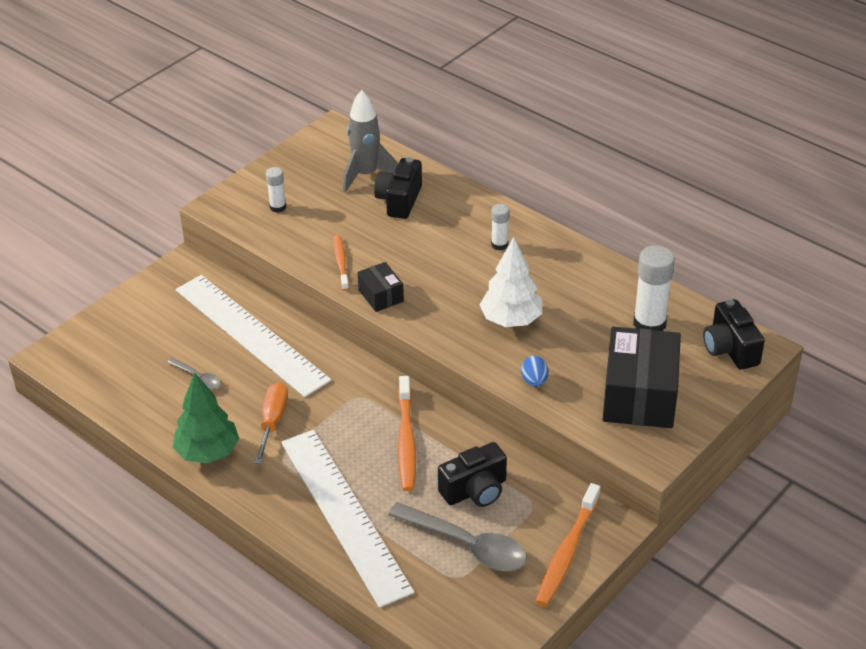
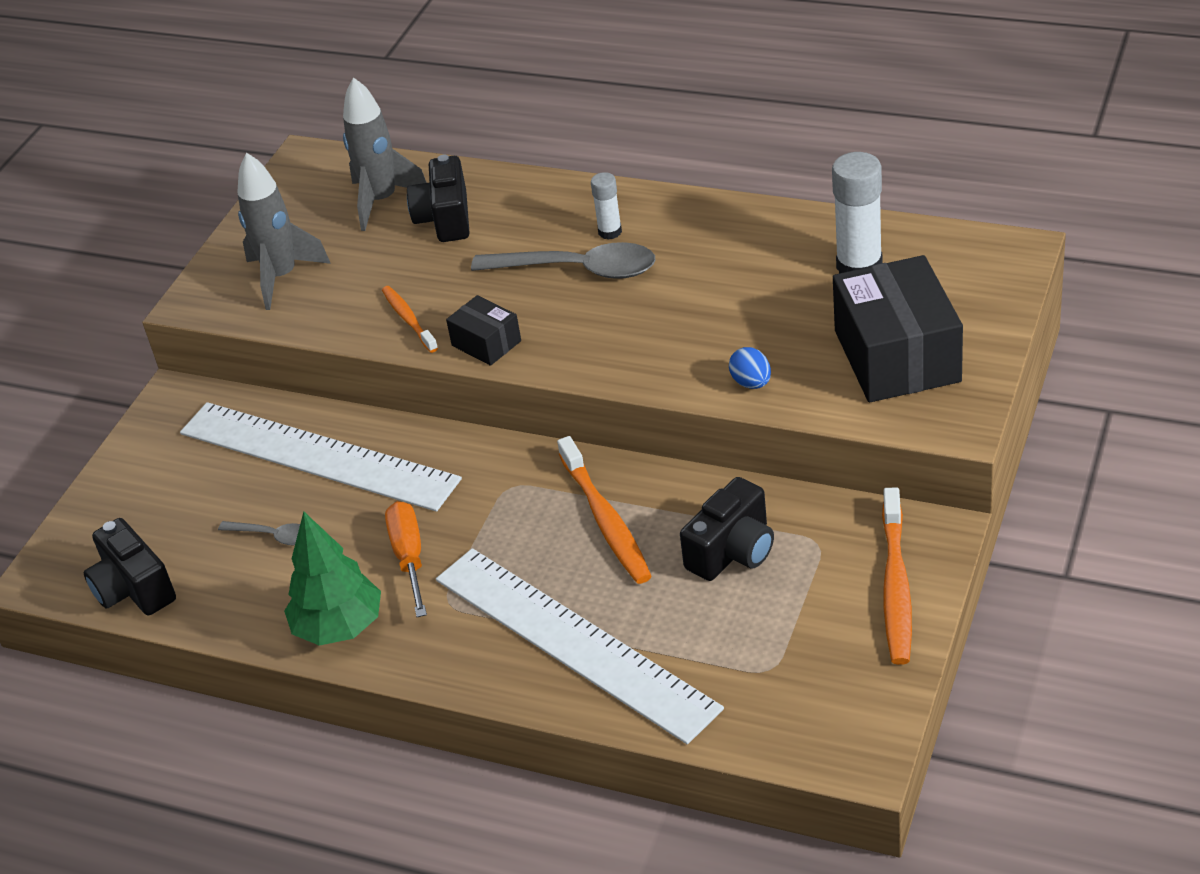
camera: 15 degrees left, 0 degrees up
white glue stick [266,167,286,213] -> grey rocket [237,153,331,310]
grey spoon [388,502,527,571] -> grey spoon moved to [471,242,656,279]
white tree [479,237,542,327] -> none
black camera [703,299,765,370] -> black camera moved to [84,518,176,615]

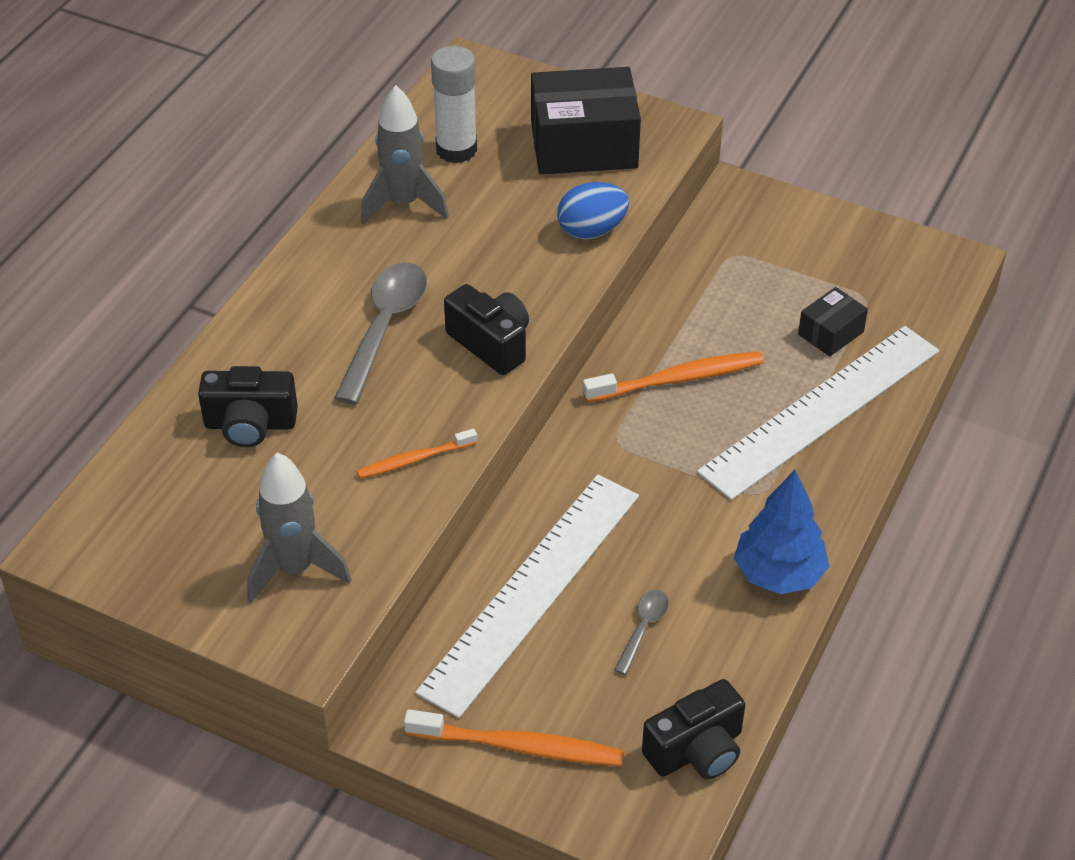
camera: 90 degrees left, 5 degrees up
green tree [284,512,381,646] -> blue tree [734,470,829,594]
grey rocket [343,77,427,231] -> grey rocket moved to [361,85,449,224]
orange screwdriver [385,501,427,617] -> none
black box [446,295,521,366] -> black box moved to [798,287,868,356]
white glue stick [591,172,622,240] -> none
black camera [680,477,774,581] -> black camera moved to [444,284,529,375]
blue egg [729,347,771,389] -> blue egg [557,182,629,239], size x1.59
orange toothbrush [882,487,912,665] -> orange toothbrush moved to [404,709,624,766]

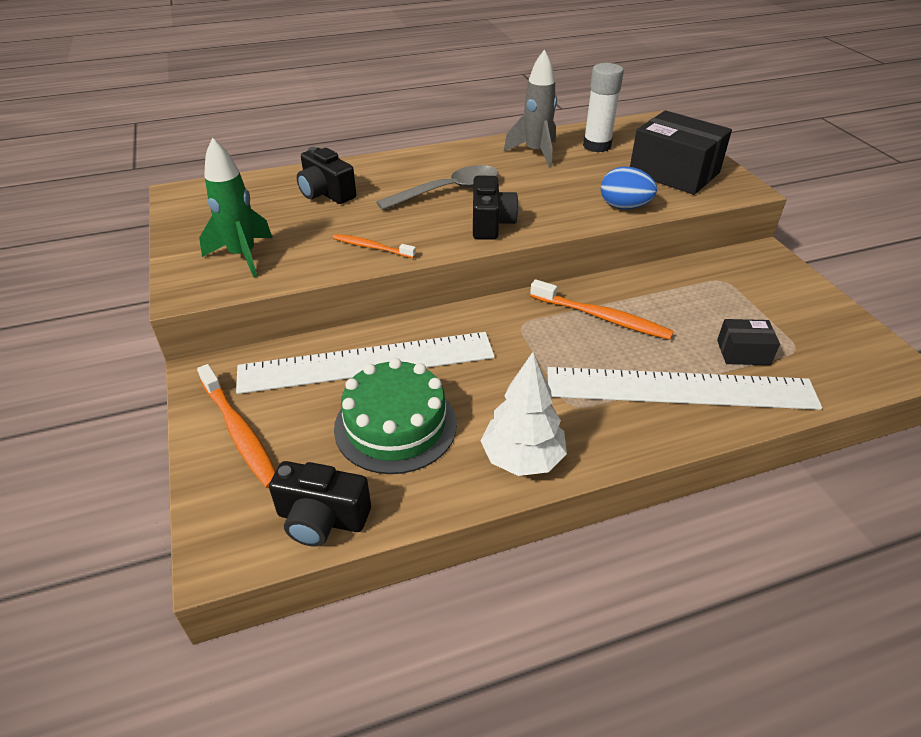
camera: 45 degrees right, 5 degrees down
grey rocket [247,453,351,604] -> green rocket [199,138,273,278]
grey spoon [614,590,669,675] -> green cake [334,358,457,474]
blue tree [734,470,829,594] -> white tree [481,352,567,476]

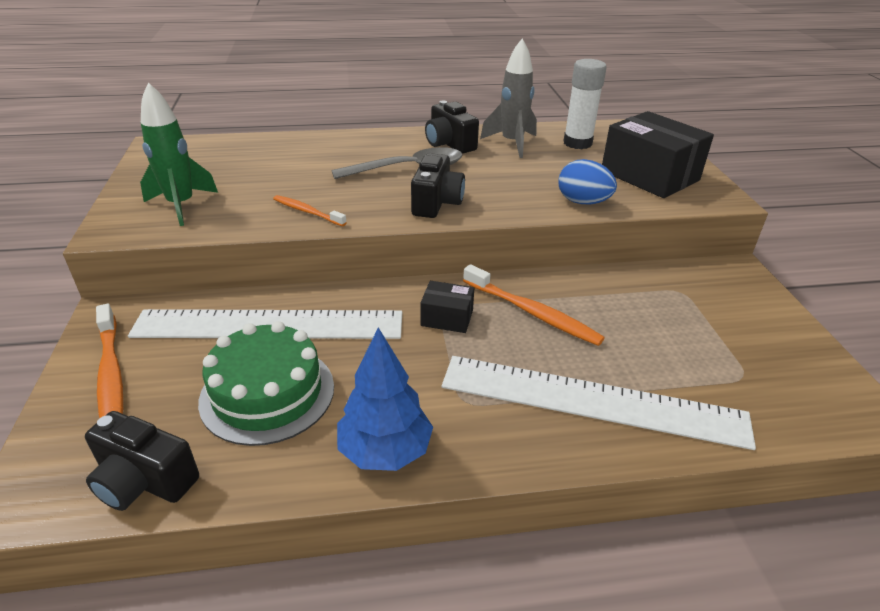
camera: 10 degrees right, 5 degrees down
black camera [297,147,356,204] -> black camera moved to [425,101,479,154]
white tree [481,352,567,476] -> blue tree [337,327,433,471]
black box [717,319,780,365] -> black box moved to [420,281,474,333]

